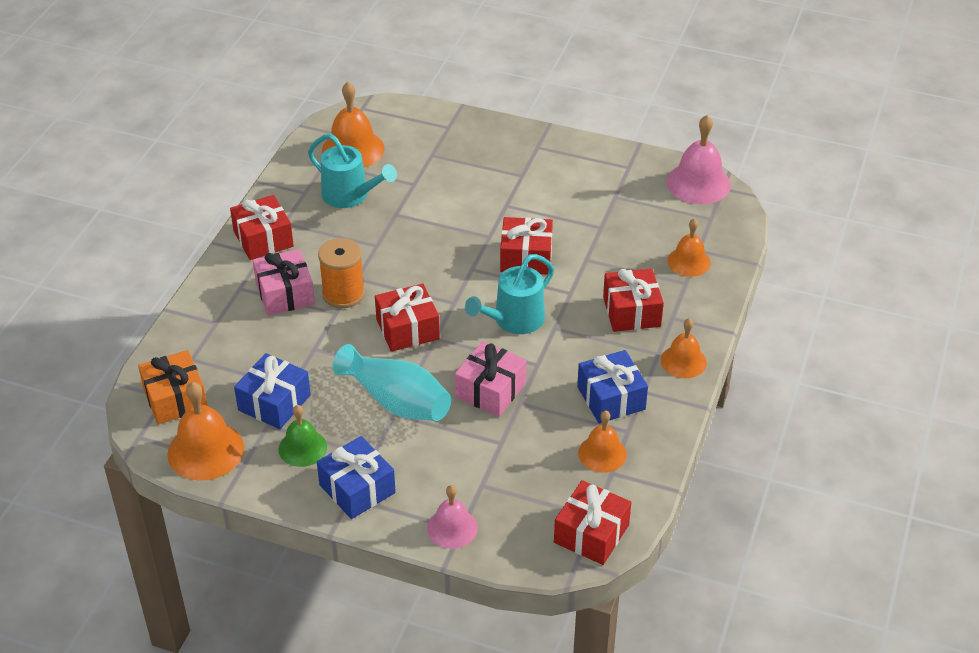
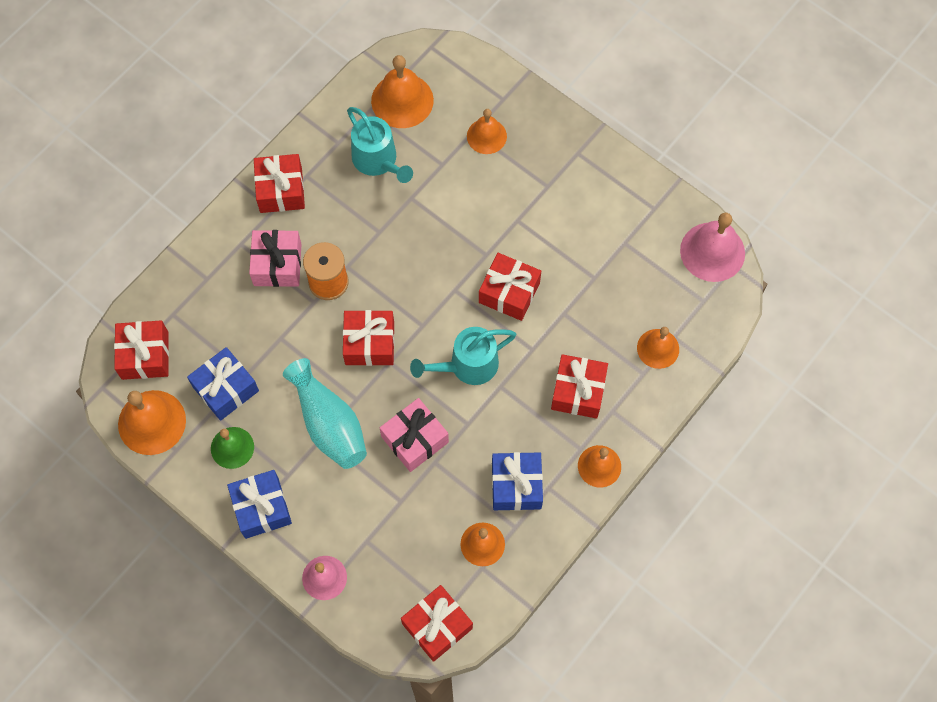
camera: 20 degrees right, 25 degrees up
orange gift [138,350,207,424] -> red gift [114,321,169,380]
none -> orange bell [467,109,507,154]

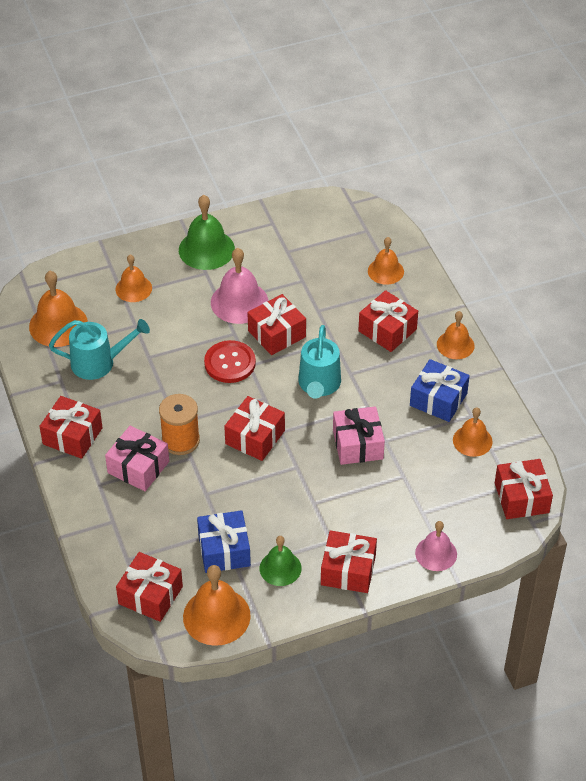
camera: 60 degrees left, 20 degrees down
blue gift [227,470,292,539] -> red gift [321,530,377,593]
turquoise vase [283,358,367,469] -> none
pink bell [680,213,745,282] -> pink bell moved to [211,248,268,324]
none -> green bell [179,195,235,270]
none -> red button [204,340,256,383]

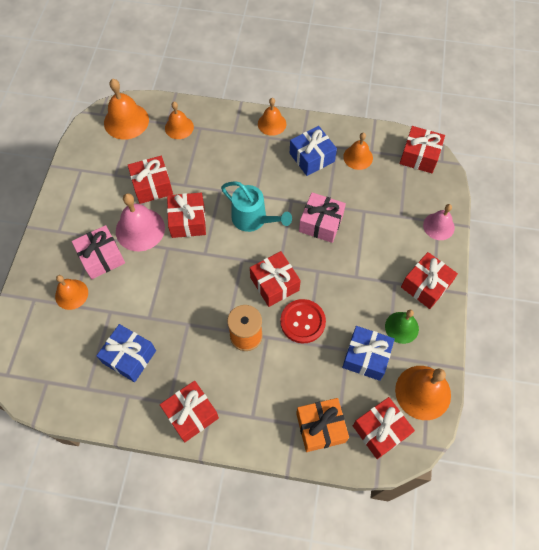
camera: 60 degrees left, 15 degrees up
orange bell [29,271,88,347] -> orange bell moved to [104,79,149,140]
turquoise watering can [49,319,150,380] -> blue gift [96,324,156,382]
pink gift [105,426,169,491] -> pink gift moved to [72,225,125,279]
green bell [179,195,235,270] -> none
red button [204,340,256,383] -> red button moved to [280,299,326,343]
red gift [358,290,418,352] -> red gift moved to [128,156,173,204]
none -> orange gift [296,398,349,452]

